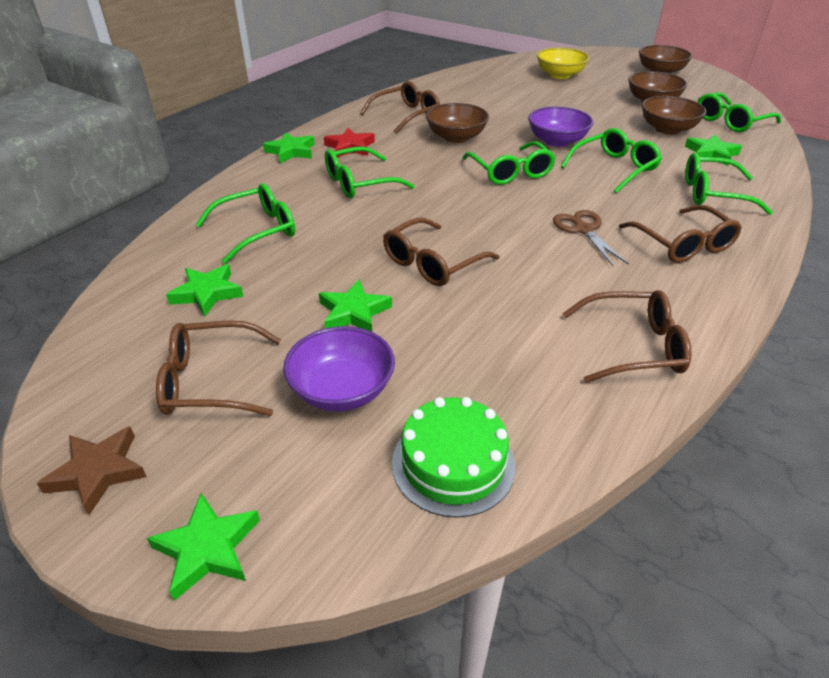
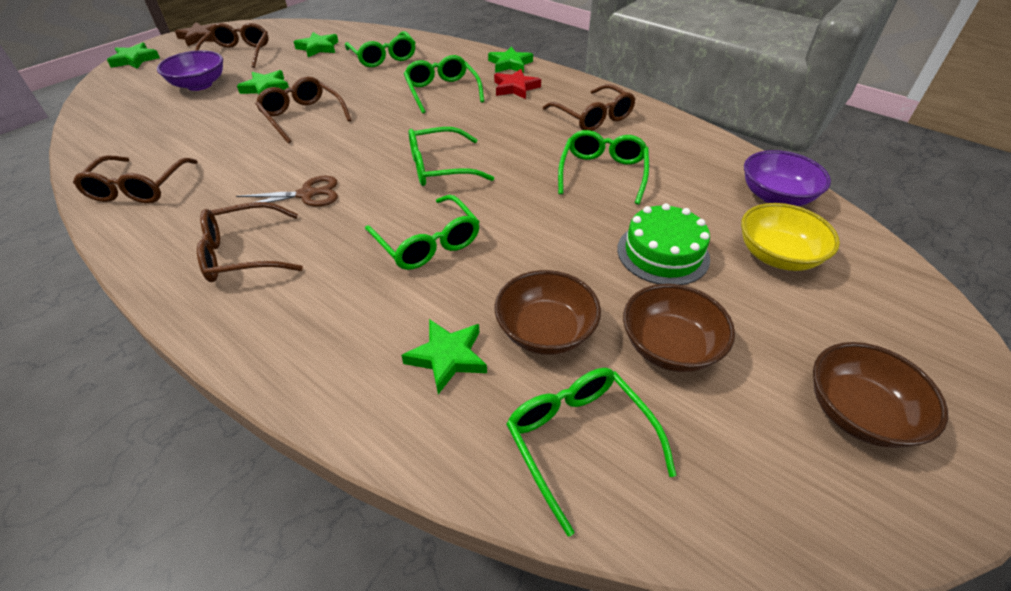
camera: 95 degrees right, 5 degrees up
green cake [392,397,515,518] -> green cake moved to [617,203,710,285]
brown bowl [426,103,489,143] -> none
purple bowl [528,107,593,147] -> purple bowl moved to [744,150,831,206]
green glasses [685,153,773,215] -> green glasses moved to [558,130,649,205]

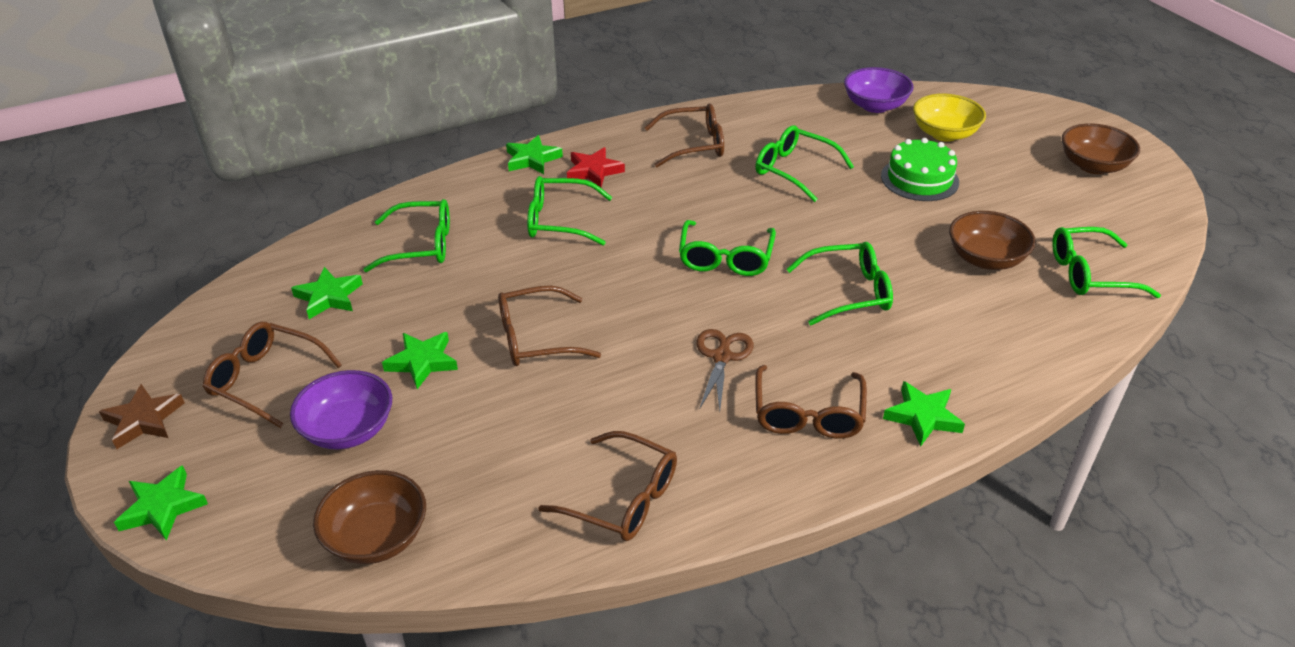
camera: 65 degrees left, 5 degrees down
green star [401,319,487,394] -> green star moved to [883,381,965,446]
brown bowl [623,284,735,372] -> brown bowl moved to [313,470,426,564]

